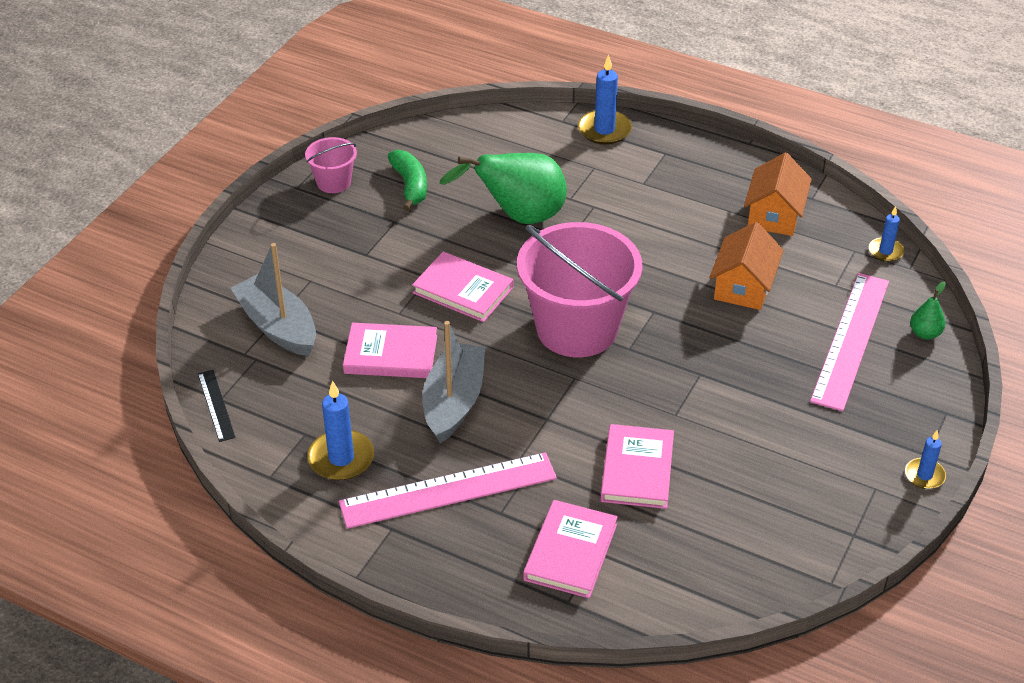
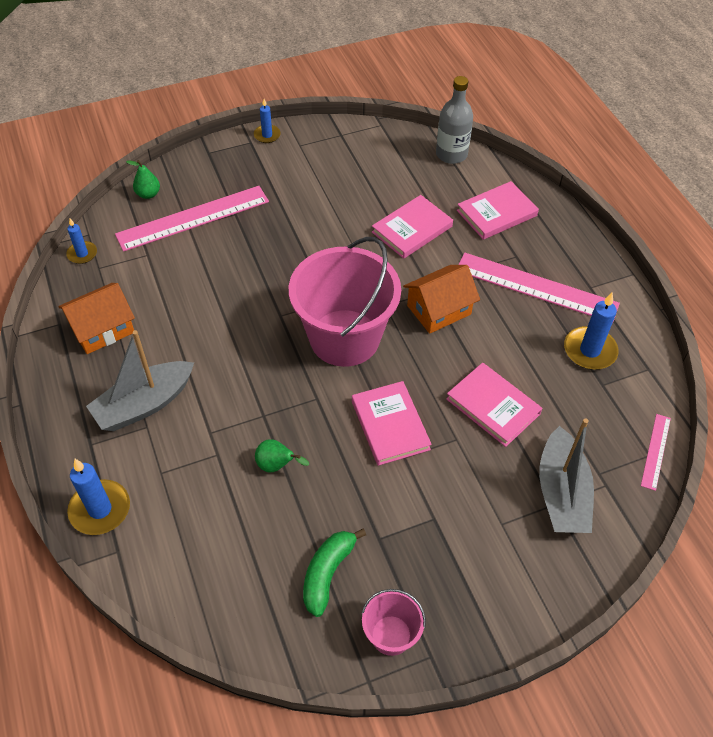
camera: 140 degrees left, 10 degrees up
black ruler [198,370,236,442] -> pink ruler [641,414,671,491]
grey boat [422,321,485,443] -> grey boat moved to [86,330,194,431]
green pear [439,153,567,224] -> green pear [255,439,309,472], size x0.44
orange house [709,222,784,310] -> orange house moved to [403,265,480,334]
none -> grey bottle [436,76,473,164]

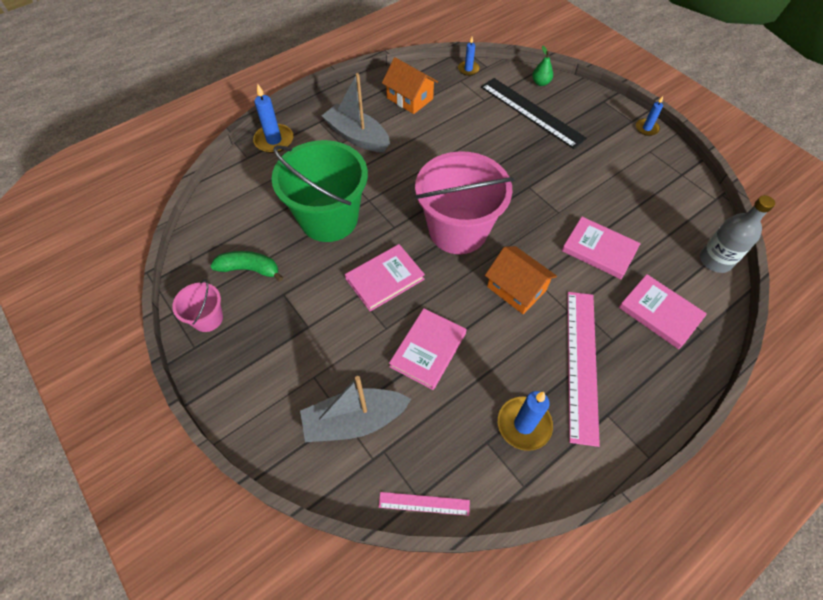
camera: 75 degrees right, 5 degrees up
pink ruler [115,186,269,252] -> black ruler [481,78,587,149]
green pear [255,439,309,472] -> green bucket [272,140,368,242]

